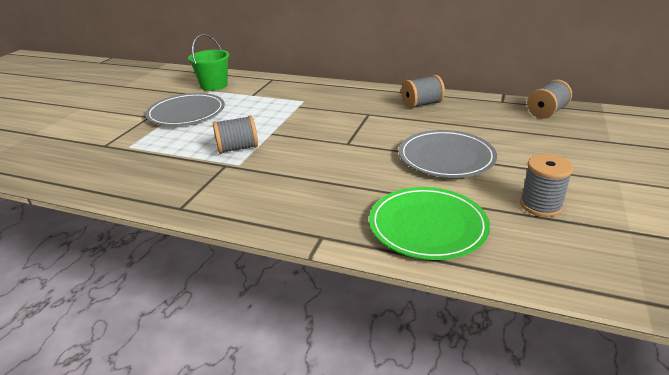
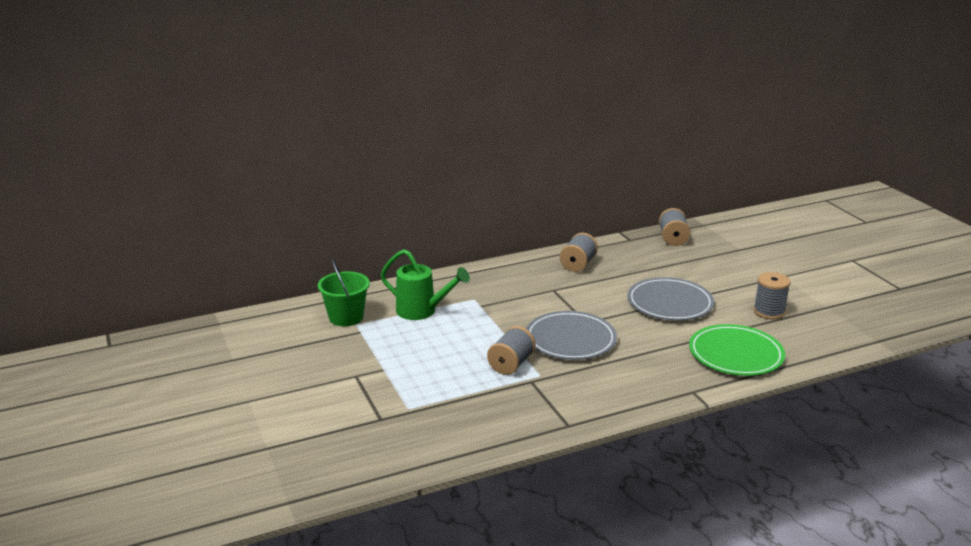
camera: 45 degrees left, 5 degrees down
grey plate [145,93,225,126] -> grey plate moved to [526,311,617,360]
none -> green watering can [381,249,470,320]

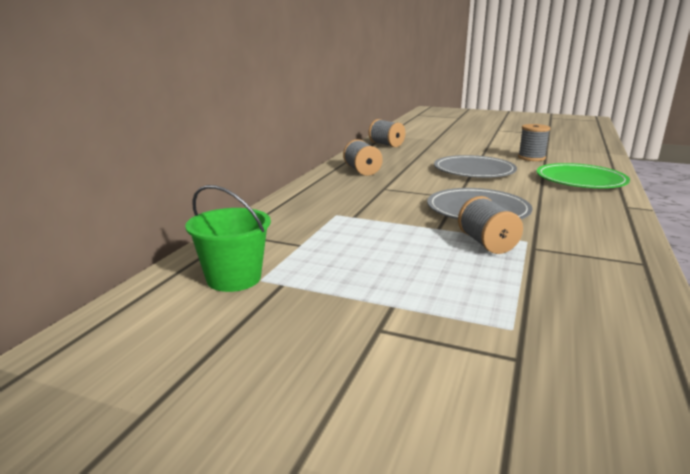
camera: 45 degrees left, 5 degrees down
green watering can [381,249,470,320] -> none

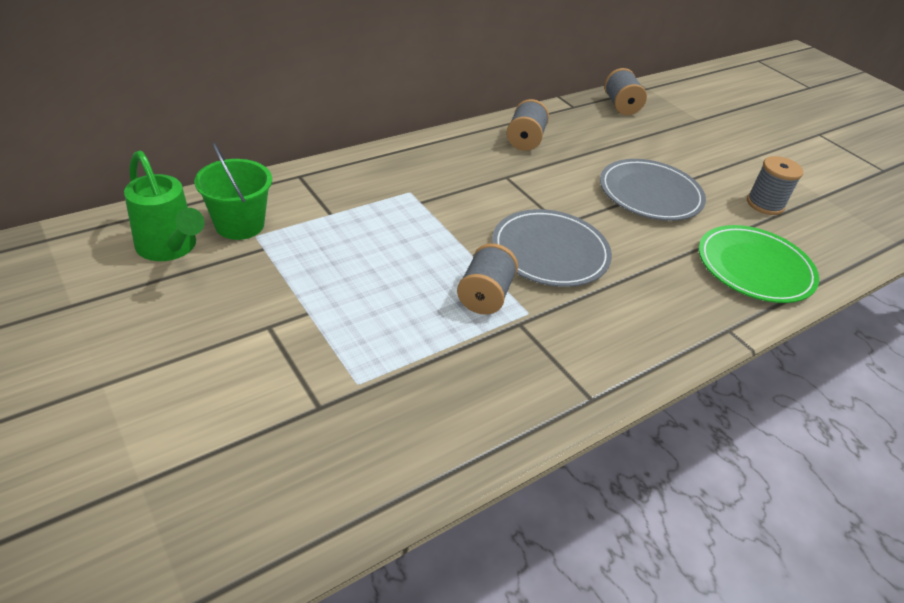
camera: 30 degrees right, 20 degrees up
none -> green watering can [124,151,205,261]

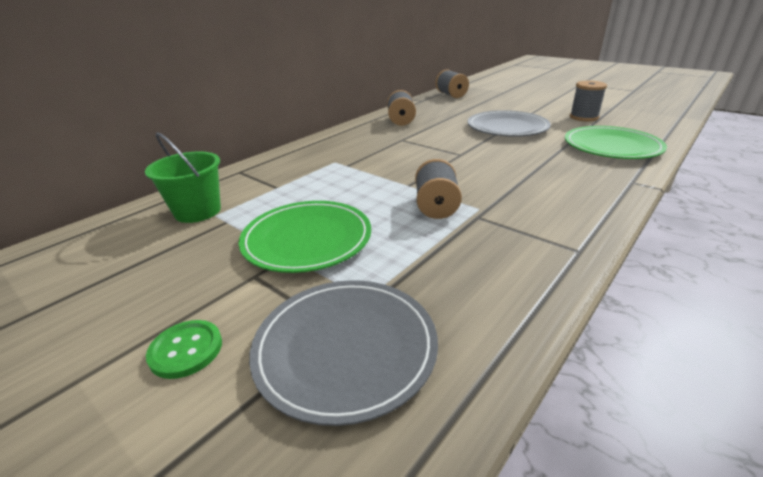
camera: 10 degrees left, 10 degrees down
green watering can [124,151,205,261] -> none
grey plate [492,209,612,287] -> grey plate moved to [249,280,438,426]
none -> green button [146,320,222,379]
none -> green plate [239,201,371,273]

